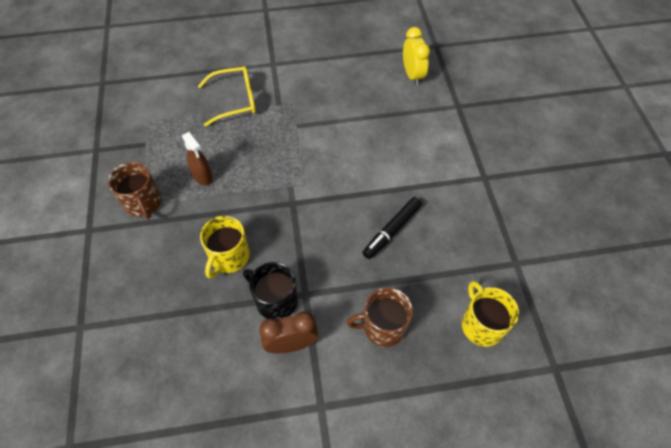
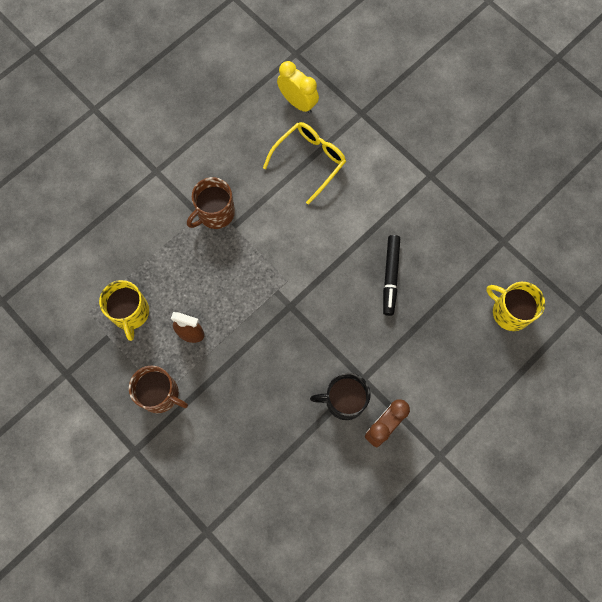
camera: 35 degrees left, 15 degrees up
yellow glasses [198,66,256,127] -> yellow glasses moved to [263,122,346,205]
yellow mug [200,216,250,278] -> yellow mug moved to [99,280,149,341]
brown mug [347,288,413,347] -> brown mug moved to [187,177,235,229]

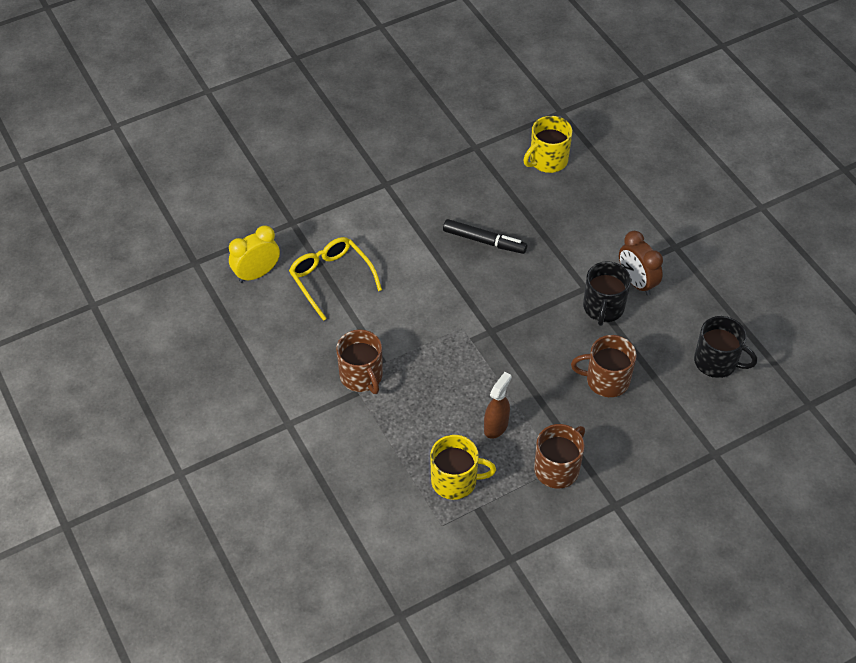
camera: 75 degrees left, 20 degrees down
none -> brown mug [571,335,637,397]
none -> black mug [694,316,757,378]

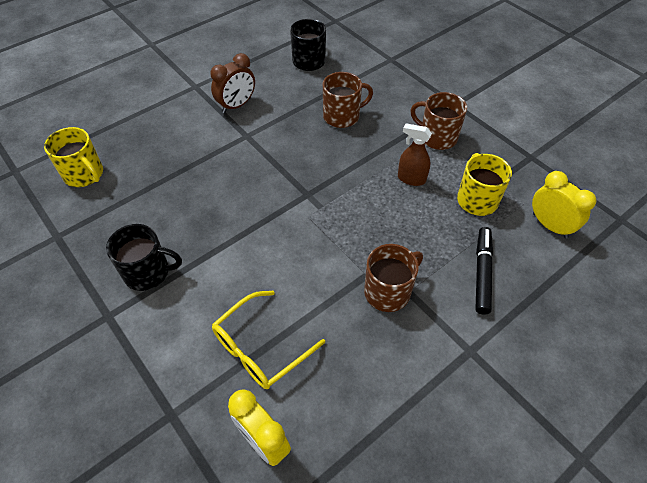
camera: 100 degrees left, 0 degrees up
black marker [443,219,527,254] -> black marker moved to [475,227,493,315]
brown mug [571,335,637,397] -> brown mug turned 105 degrees counterclockwise [323,72,373,128]
black mug [583,261,631,326] -> black mug moved to [106,224,182,291]
none -> yellow clock [532,171,596,239]

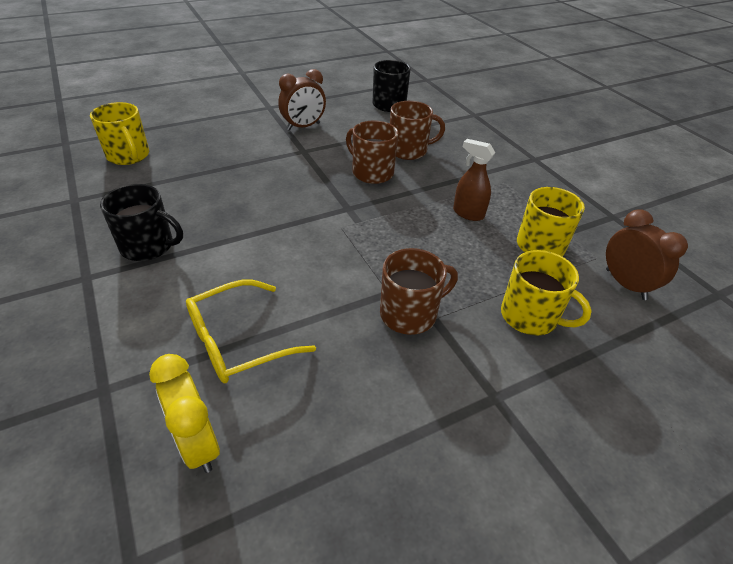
camera: 10 degrees right, 10 degrees down
brown mug [411,92,467,150] -> brown mug moved to [346,120,398,184]
black marker [475,227,493,315] -> yellow mug [501,250,592,336]
yellow clock [532,171,596,239] -> brown clock [606,209,688,300]

